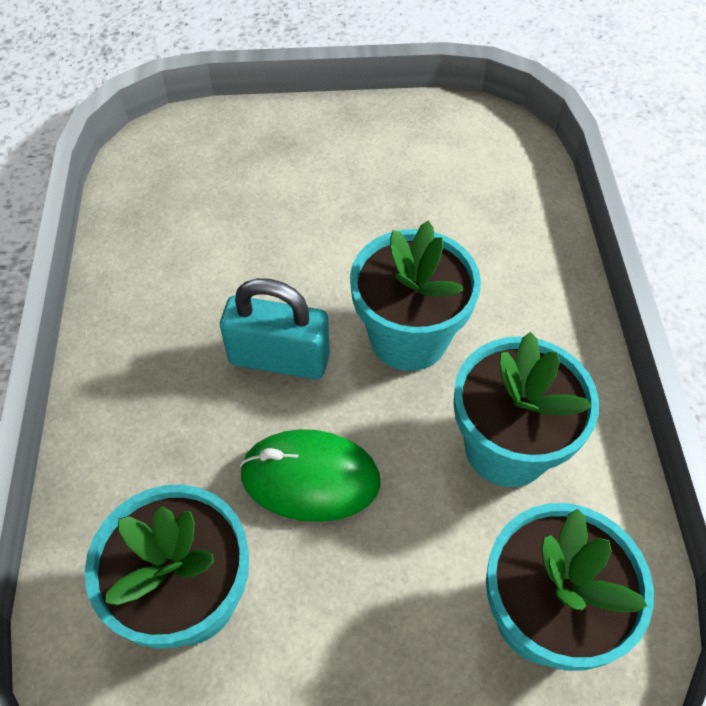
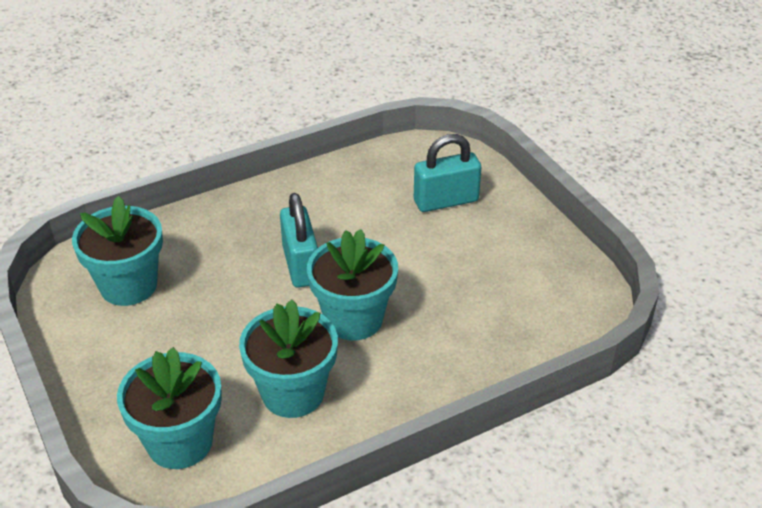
camera: 65 degrees right, 15 degrees down
green mouse [240,429,381,522] -> none
none -> turquoise padlock [414,134,481,212]

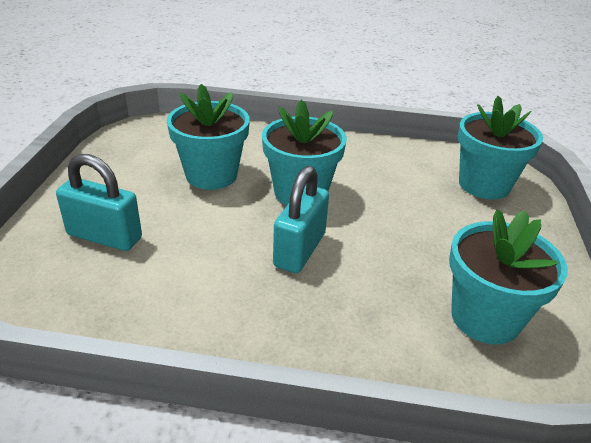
camera: 145 degrees left, 5 degrees down
turquoise flower pot [239,300,338,418] -> turquoise flower pot moved to [167,84,250,190]

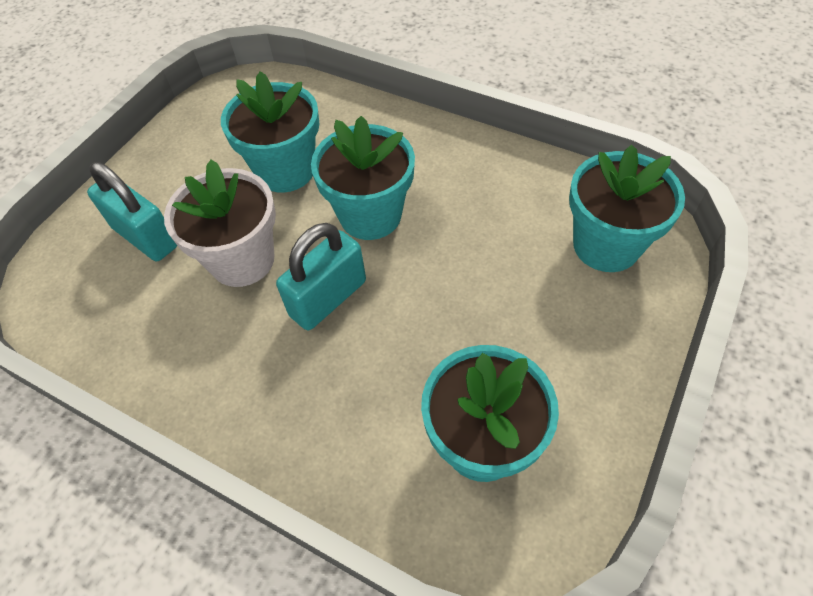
camera: 25 degrees right, 20 degrees up
none -> white flower pot [164,160,276,287]

